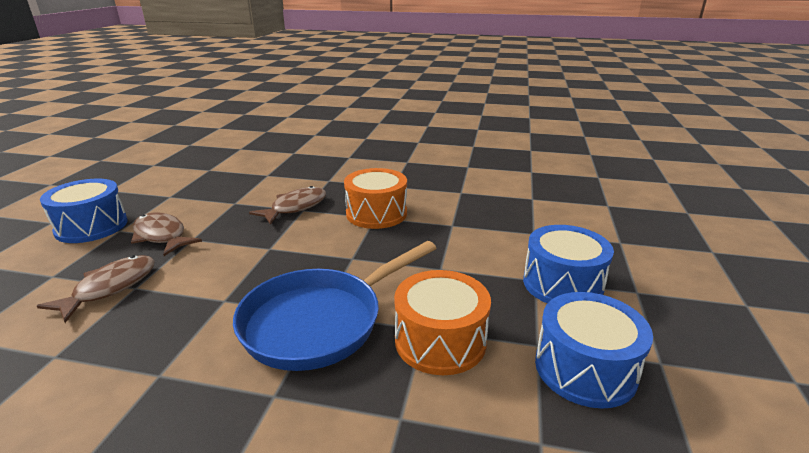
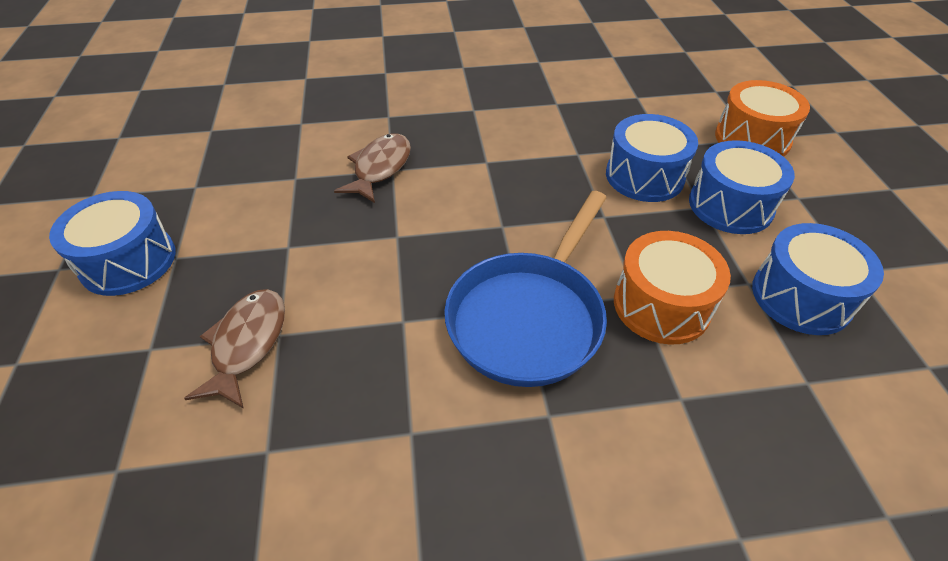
camera: 20 degrees left, 20 degrees up
brown fish [131,212,202,256] -> none
orange drum [344,168,407,229] -> orange drum moved to [715,80,810,157]
none -> blue drum [606,114,698,202]

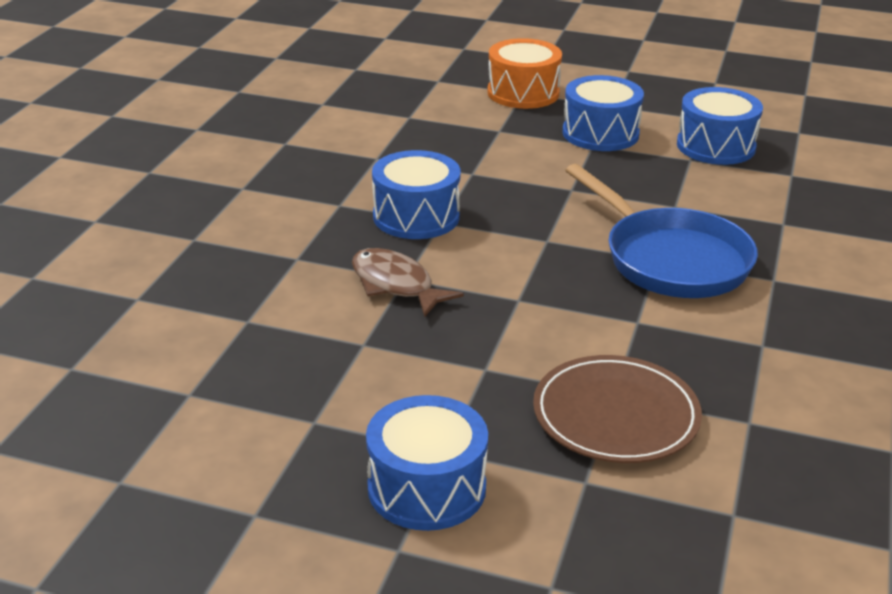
camera: 65 degrees left, 15 degrees down
brown fish [184,289,285,409] -> brown plate [533,355,702,463]
blue drum [606,114,698,202] -> blue drum moved to [372,150,461,239]
orange drum [614,231,731,345] -> none

